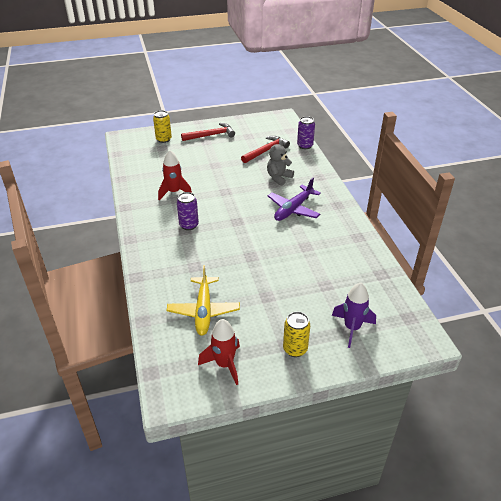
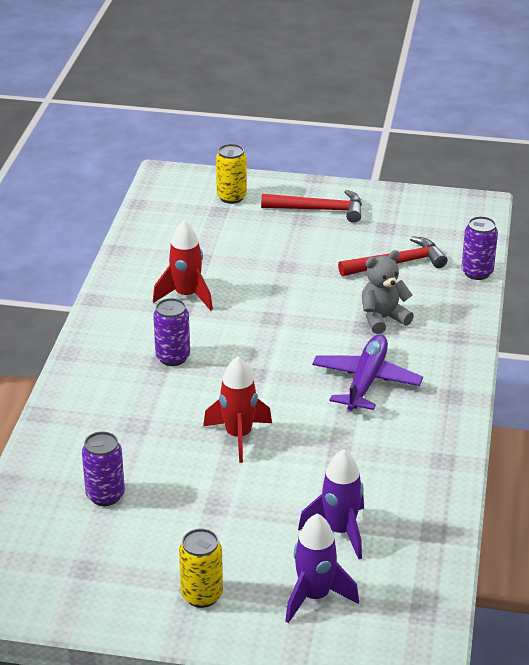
camera: 25 degrees right, 5 degrees down
yellow plane [167,265,240,336] -> purple can [82,431,125,506]
red rocket [198,319,240,385] -> red rocket moved to [203,356,272,463]
purple plane [268,178,321,221] -> purple plane turned 135 degrees clockwise [312,334,423,411]
none -> purple rocket [298,449,364,559]

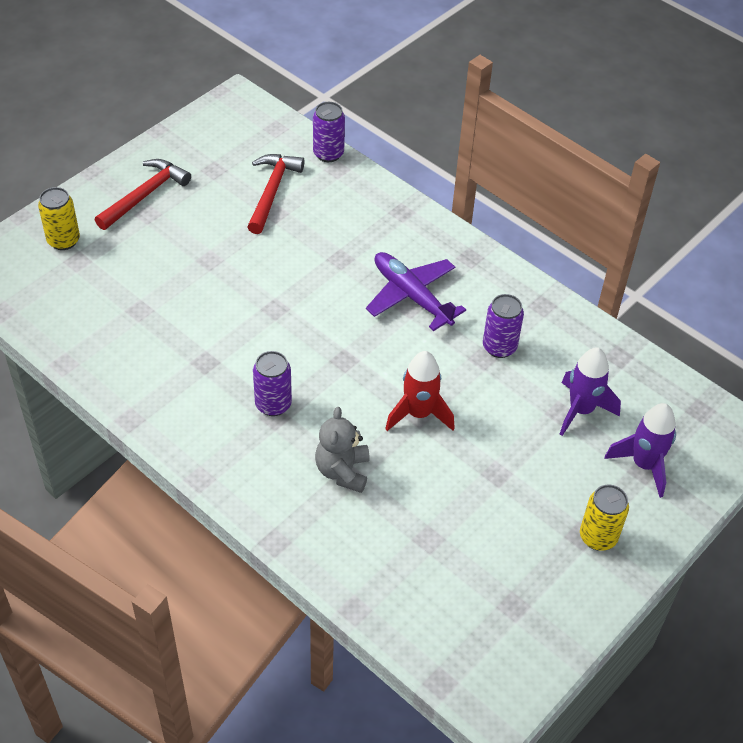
camera: 60 degrees left, 15 degrees up
purple can [82,431,125,506] -> purple can moved to [483,294,524,358]
red rocket [153,221,213,311] -> none
grey teddy bear [362,250,414,334] -> grey teddy bear moved to [315,407,370,493]

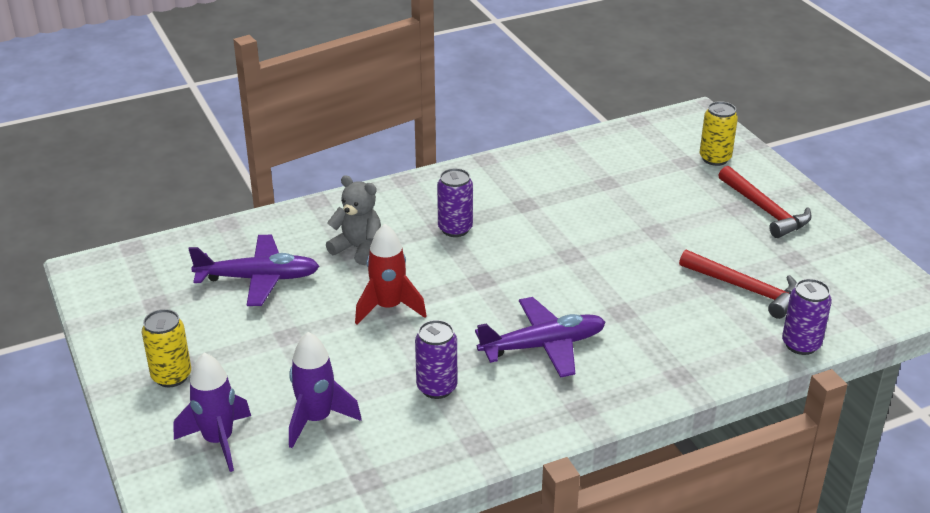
camera: 115 degrees right, 15 degrees down
none -> purple plane [189,235,320,306]

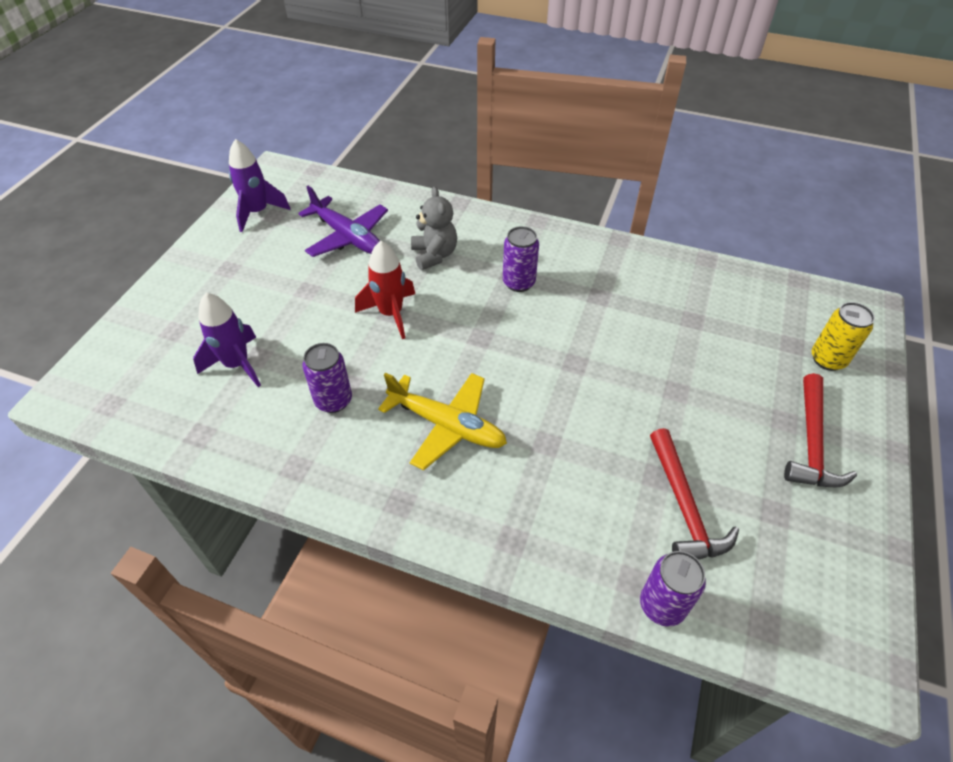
camera: 45 degrees right, 15 degrees up
yellow can [142,309,191,387] -> none
purple rocket [174,353,251,472] -> purple rocket moved to [229,139,291,232]
purple plane [475,297,606,378] -> yellow plane [378,373,507,470]

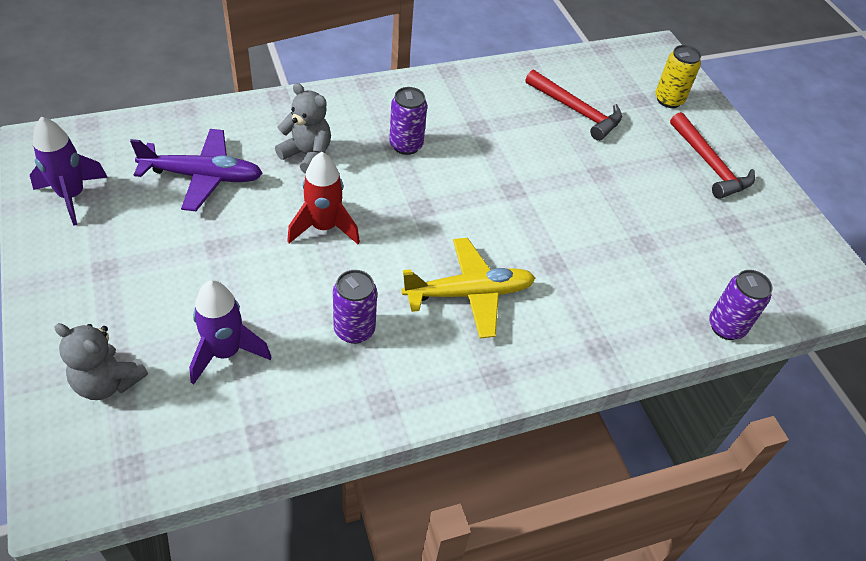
camera: 45 degrees left, 0 degrees up
red hammer [650,428,739,560] -> red hammer moved to [526,70,622,141]
none -> grey teddy bear [54,323,148,400]

